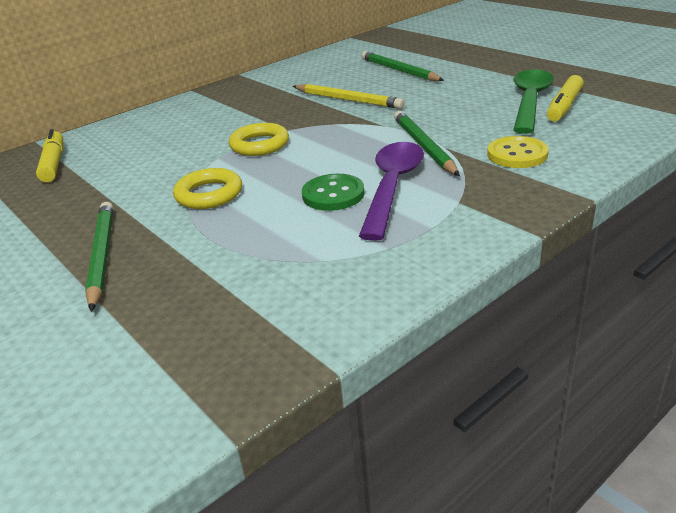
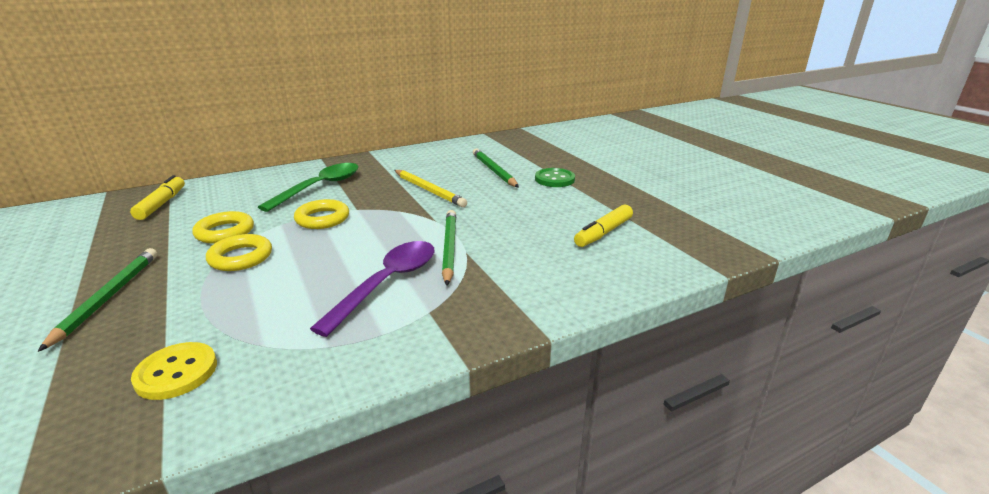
camera: 10 degrees right, 5 degrees down
green button [302,174,365,211] -> green button moved to [535,168,575,187]
yellow button [487,136,549,168] -> yellow button moved to [131,342,217,400]
green spoon [513,69,554,134] -> green spoon moved to [258,163,359,212]
none -> yellow ring [192,211,254,244]

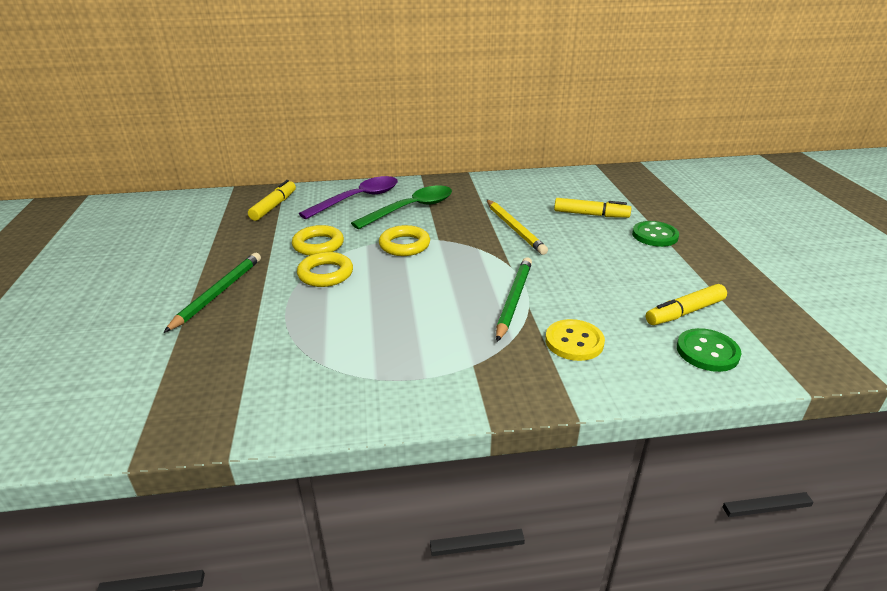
camera: 20 degrees right, 5 degrees up
yellow button [131,342,217,400] -> yellow button moved to [545,319,605,361]
purple spoon [310,241,435,337] -> purple spoon moved to [299,176,398,219]
green pencil [473,148,519,187] -> yellow marker [554,198,631,218]
none -> green button [677,328,741,372]

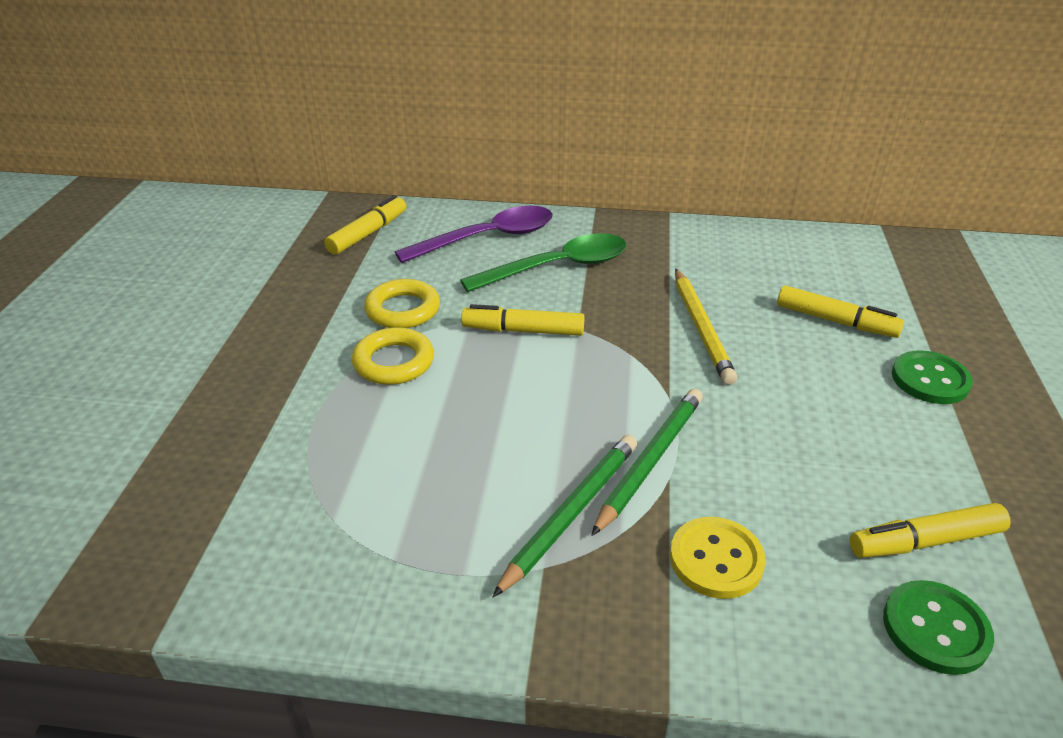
camera: 15 degrees right, 5 degrees up
green pencil [163,253,261,333] -> green pencil moved to [492,435,637,598]
yellow ring [379,225,430,256] -> yellow marker [461,304,585,336]

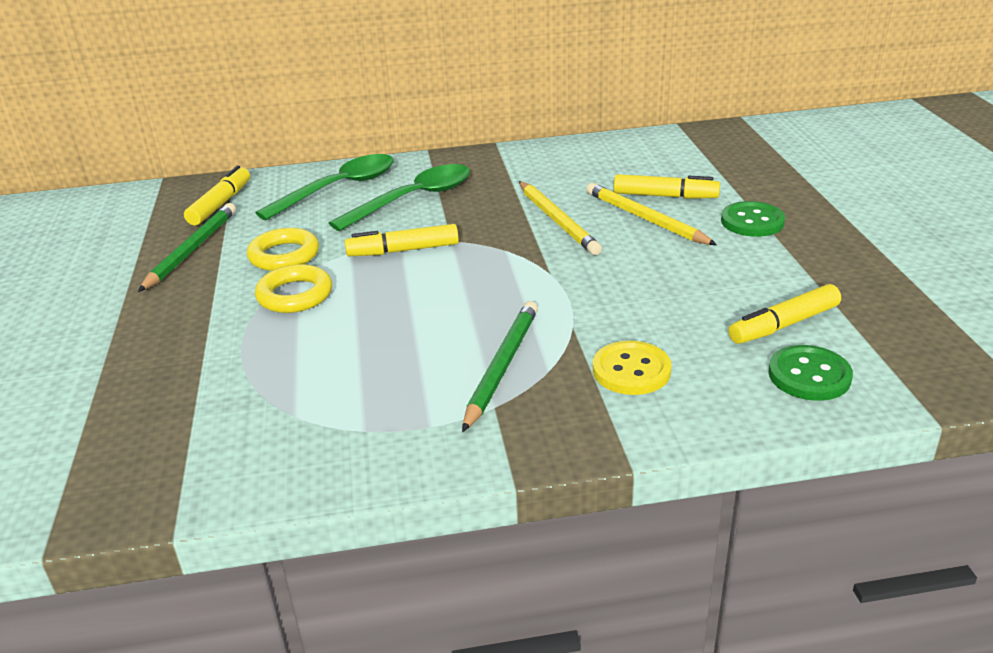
camera: 15 degrees left, 5 degrees down
purple spoon [395,206,553,263] -> green spoon [255,154,394,220]
green pencil [591,389,703,536] -> green pencil moved to [138,203,236,292]
none -> yellow pencil [586,183,717,245]

